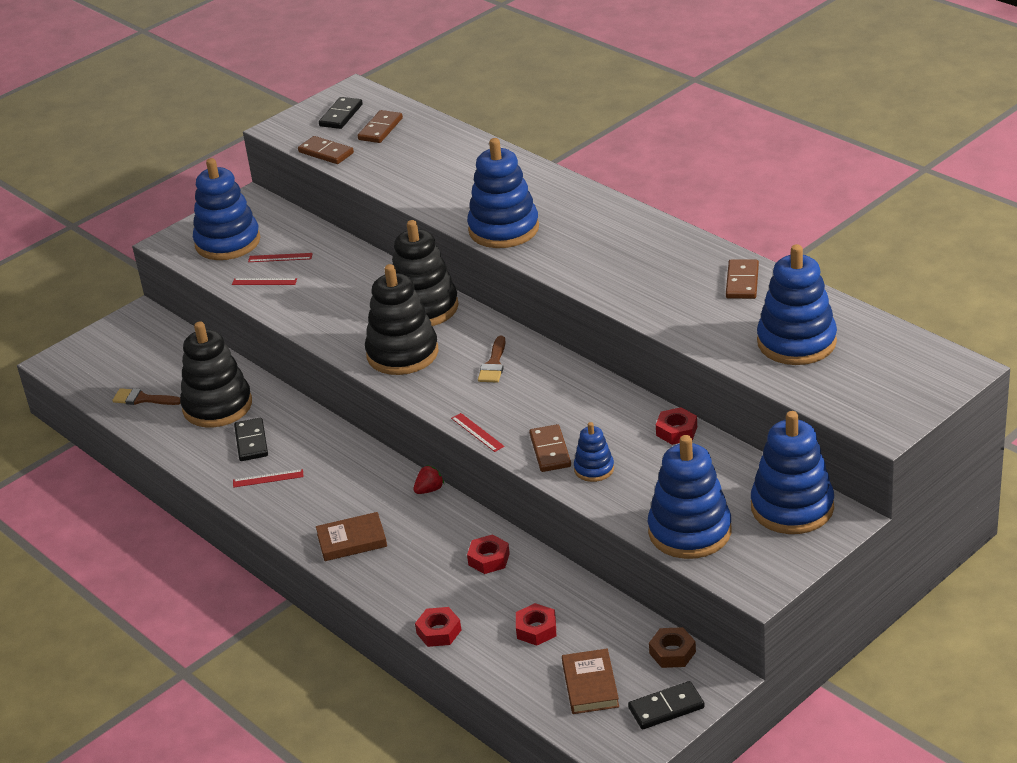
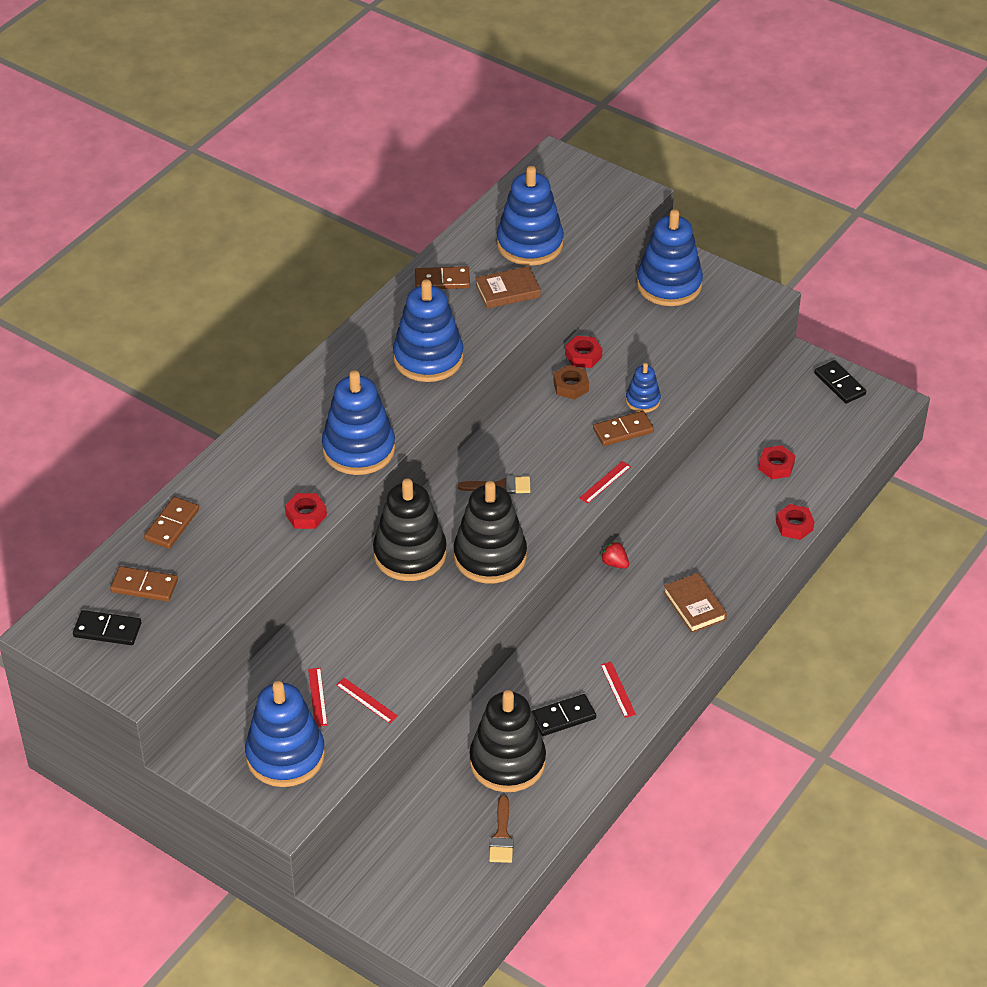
camera: 105 degrees left, 10 degrees up
red ruler [232,278,297,285] -> red ruler turned 45 degrees counterclockwise [336,678,398,724]
brown domino [298,136,354,164] -> brown domino moved to [144,496,199,549]
red nut [467,534,510,574] -> red nut moved to [285,493,327,529]
brown book [562,649,619,714] -> brown book moved to [476,266,541,309]
blue stacking toy [648,435,731,559] -> blue stacking toy moved to [393,279,464,382]
brown nut [649,627,696,668] -> brown nut moved to [553,365,589,400]

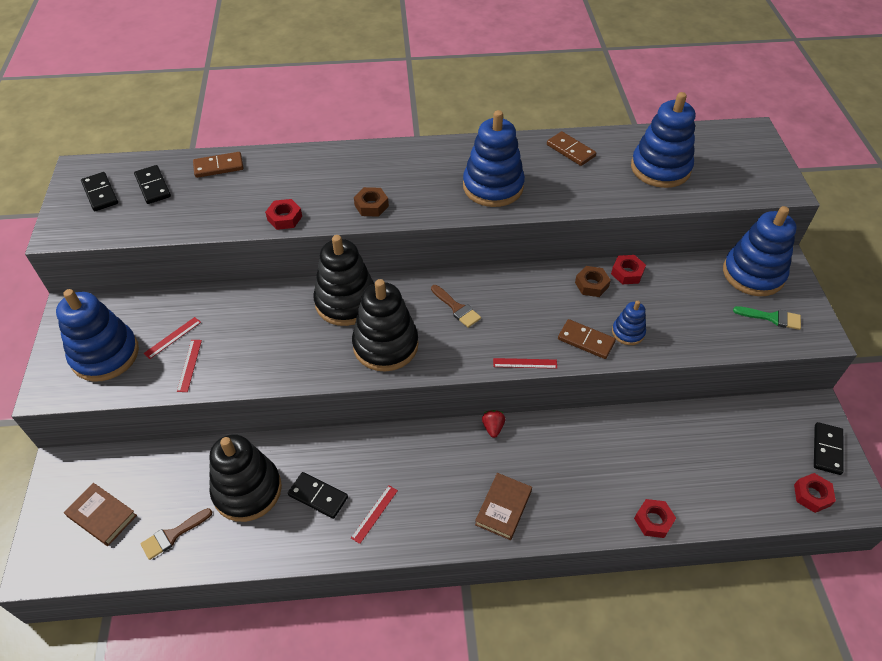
camera: 50 degrees right, 5 degrees up
brown domino [110,566,178,602] -> black domino [134,165,171,204]
blue stacking toy [322,370,395,475] -> brown nut [354,187,389,217]
brown book [476,266,541,309] -> brown book moved to [64,483,137,546]
red nut [758,445,795,479] -> red nut moved to [794,473,836,513]
none -> green brush [733,306,801,330]

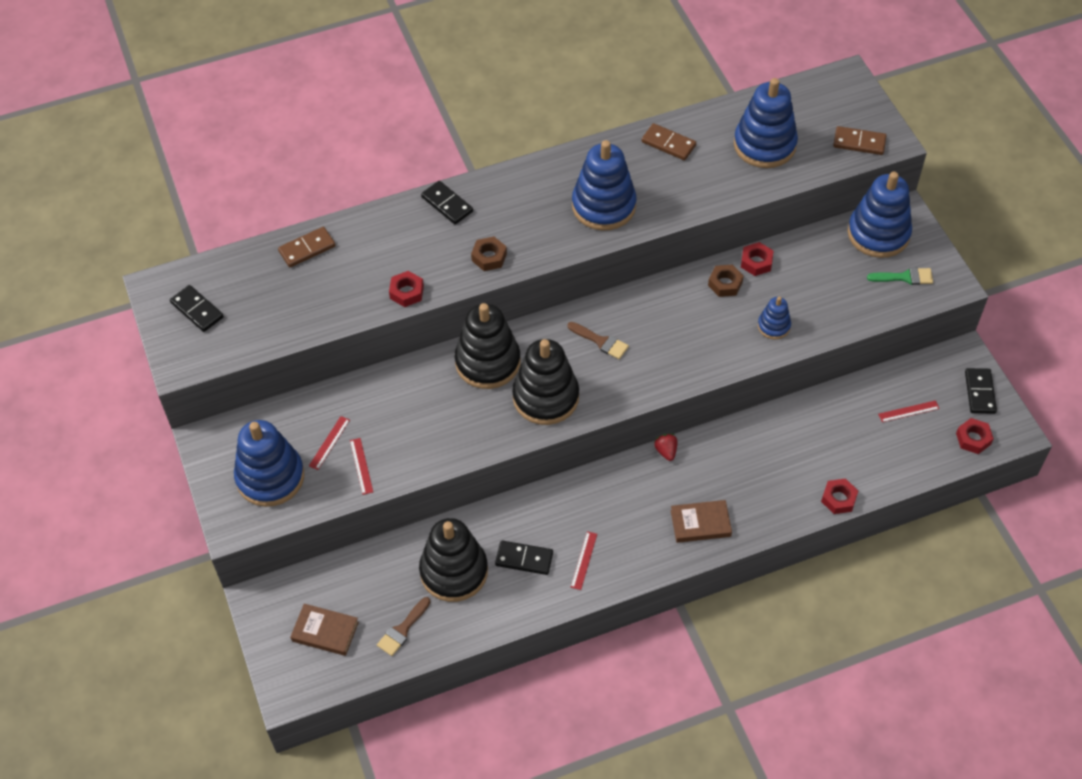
camera: 15 degrees left, 5 degrees up
black domino [134,165,171,204] -> black domino moved to [421,181,473,224]
brown book [475,473,532,540] -> brown book turned 75 degrees clockwise [671,500,732,543]
red ruler [493,358,557,369] -> red ruler moved to [878,400,939,422]
brown domino [558,319,616,359] -> brown domino moved to [833,126,886,155]

